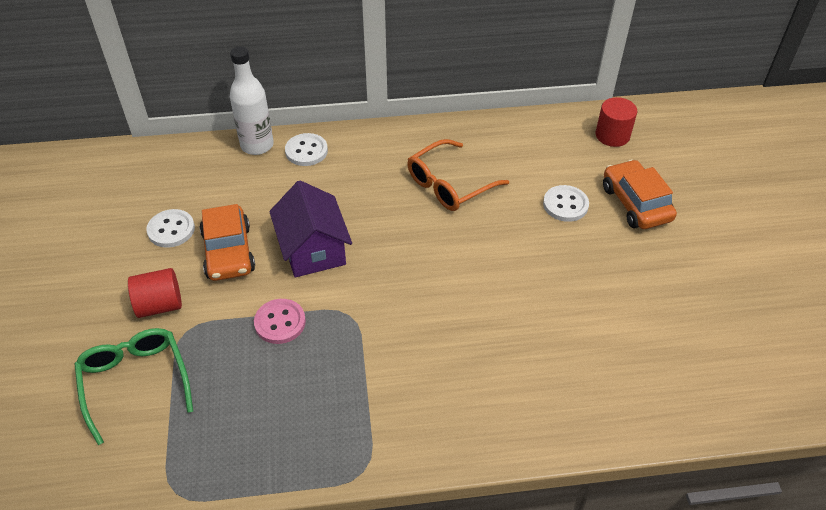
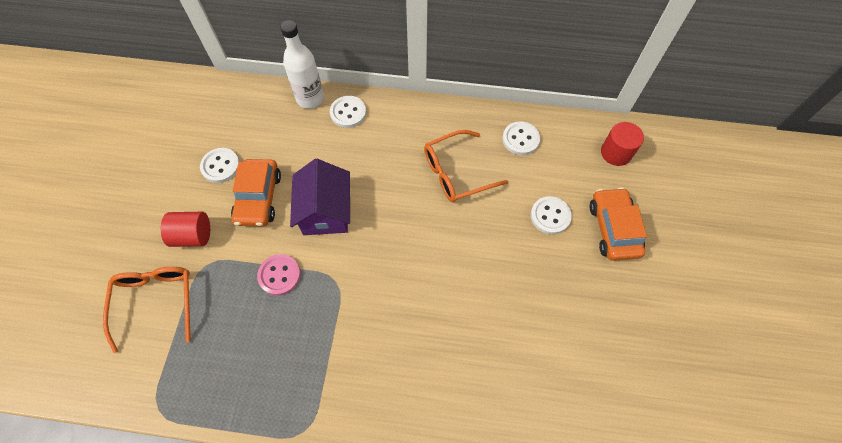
camera: 15 degrees right, 15 degrees up
green glasses [74,328,193,445] -> orange glasses [103,267,191,353]
none -> white button [502,122,540,155]

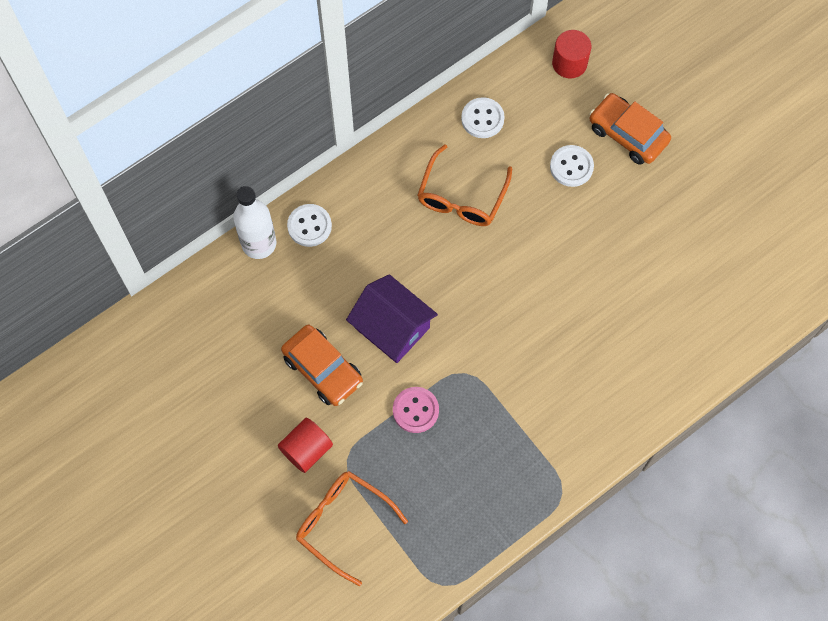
camera: 45 degrees left, 5 degrees up
white button [200,148,240,183] -> none

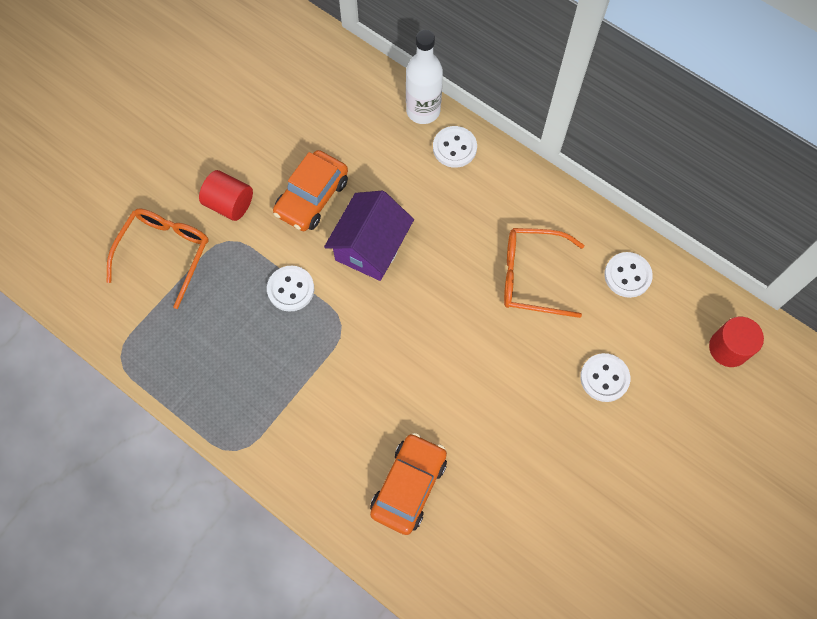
camera: 75 degrees right, 0 degrees up
pink button [393,387,439,433] -> white button [267,266,314,312]
orange car [590,93,671,165] -> orange car moved to [370,433,447,535]

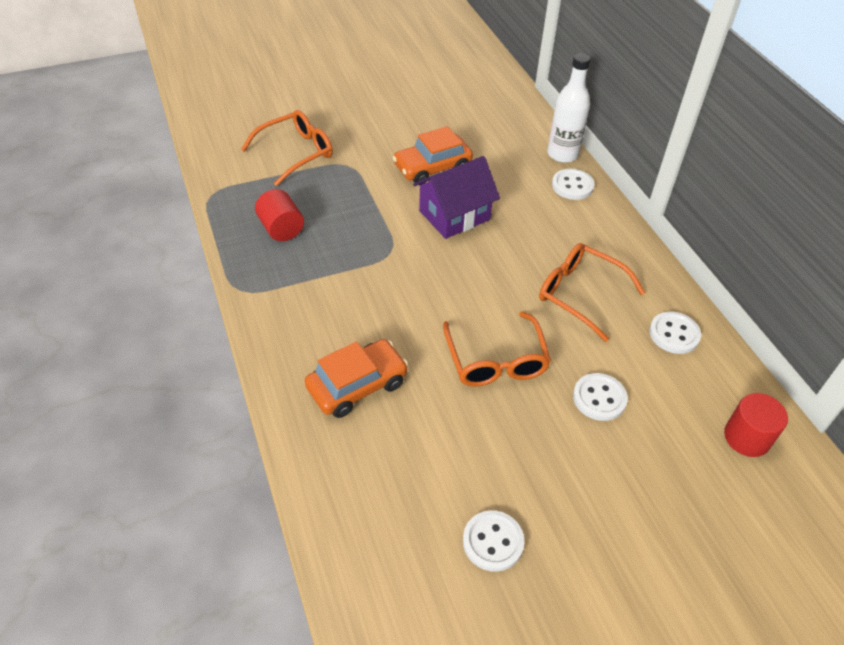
camera: 30 degrees right, 20 degrees down
red cylinder [199,170,253,221] -> red cylinder moved to [255,189,304,241]
white button [267,266,314,312] -> white button moved to [463,510,525,572]
none -> orange glasses [443,311,551,387]

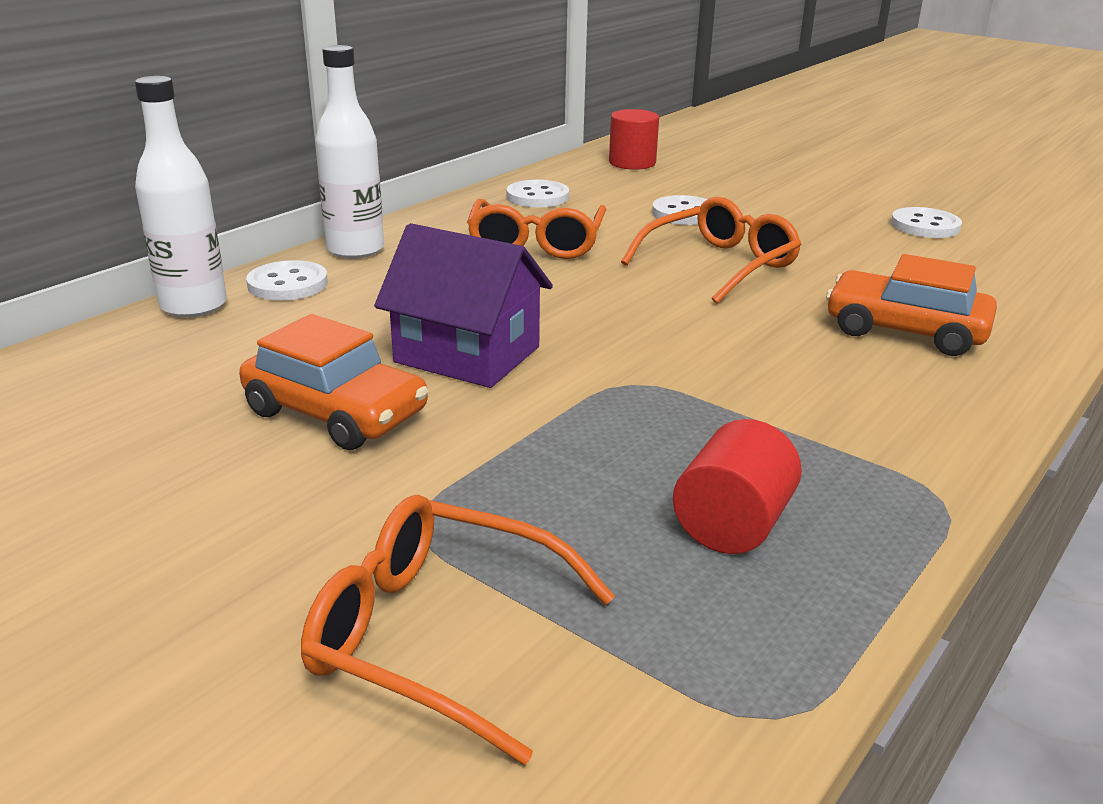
camera: 120 degrees left, 20 degrees down
none -> white bottle [315,45,384,259]

